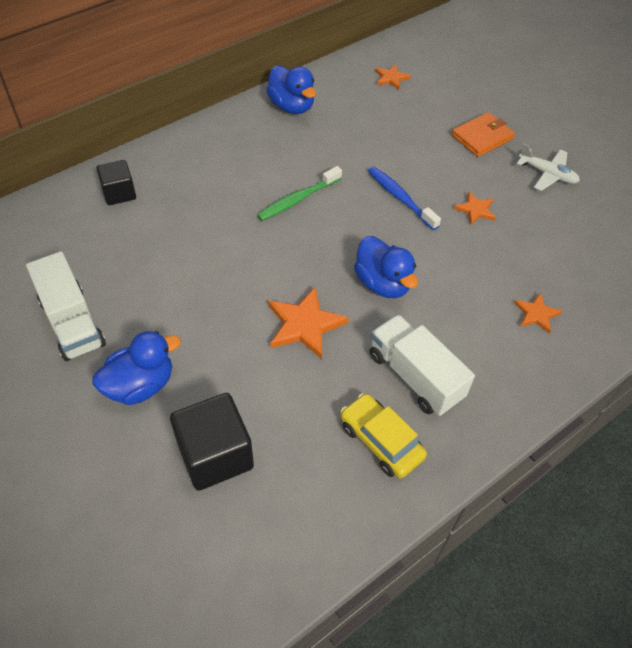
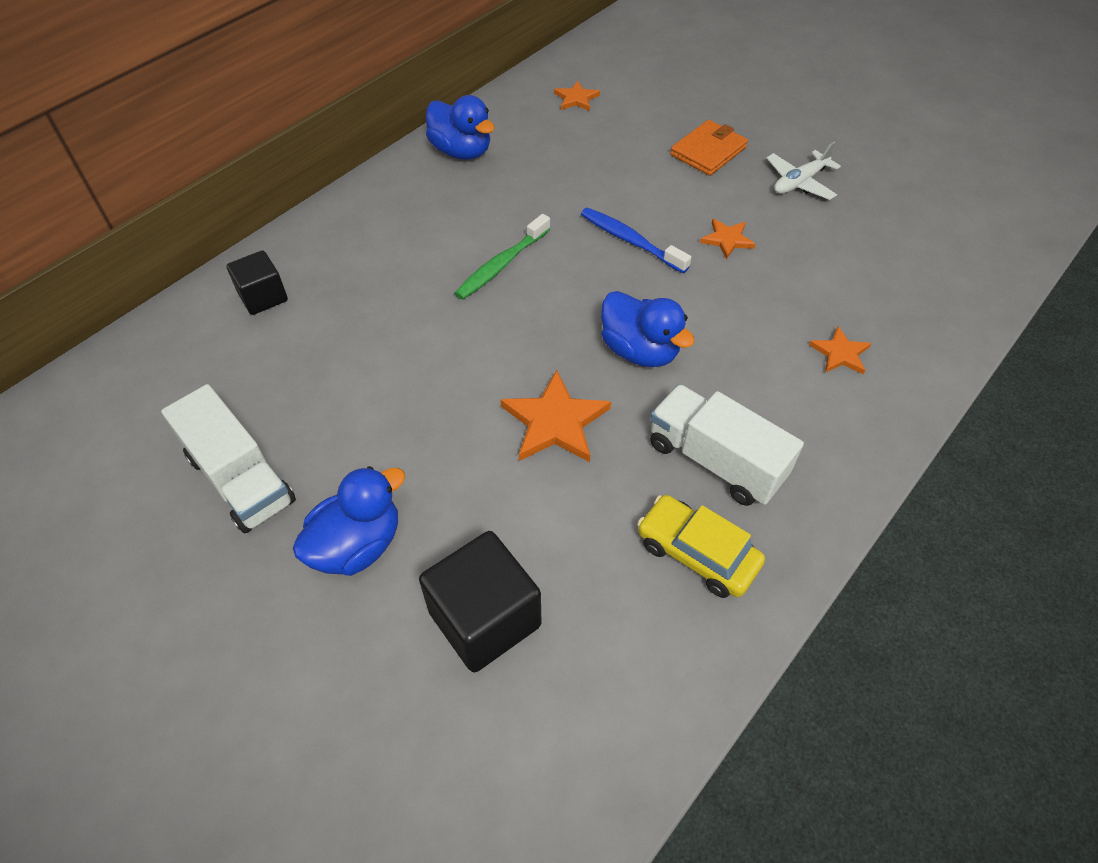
camera: 10 degrees left, 0 degrees up
white plane [517,144,580,191] -> white plane turned 120 degrees clockwise [766,142,841,200]

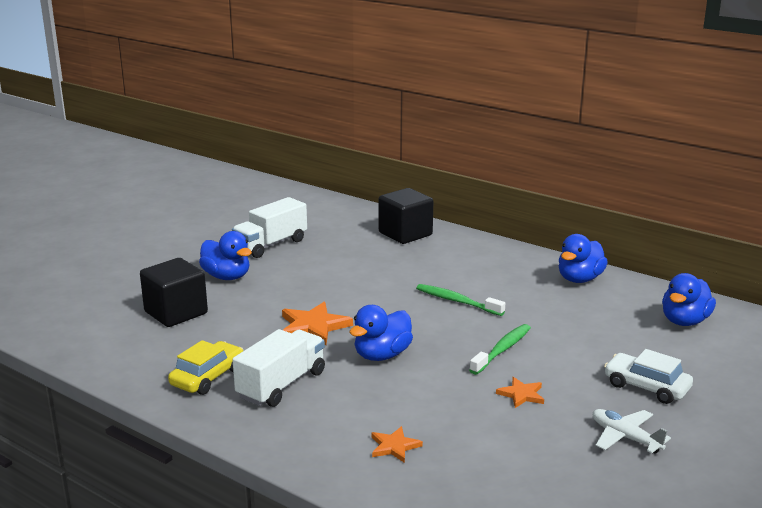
camera: 85 degrees right, 30 degrees down
black cube [226,250,288,315] -> black cube [379,188,433,244], size x1.63
orange star [554,81,600,111] -> blue duck [662,273,716,326]
blue toothbrush [581,208,691,273] -> green toothbrush [469,324,531,375]
orange wallet [670,120,748,176] -> white car [604,349,693,404]

